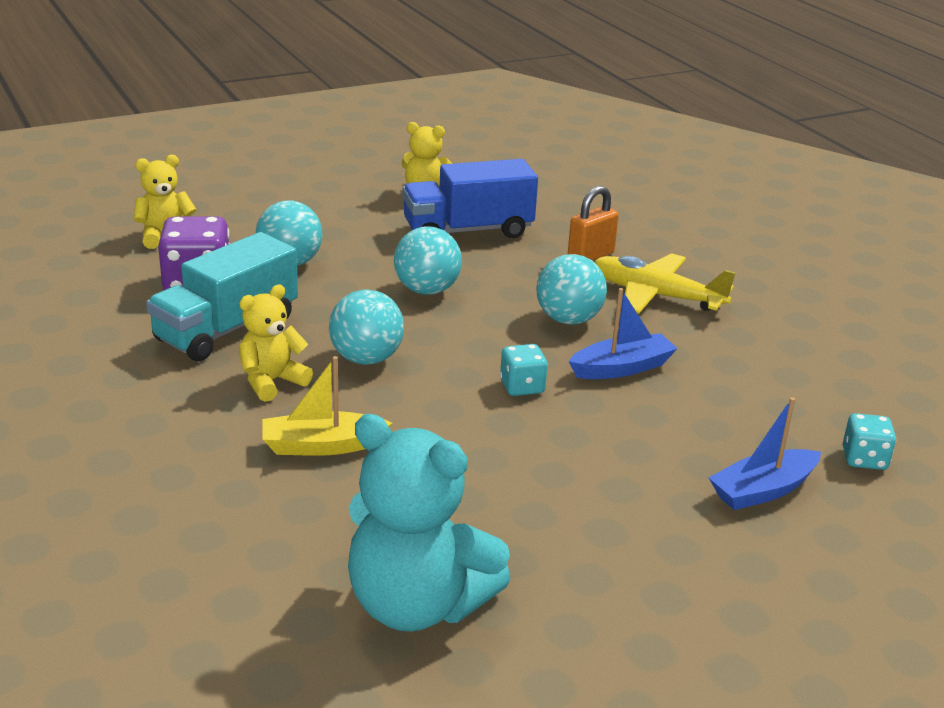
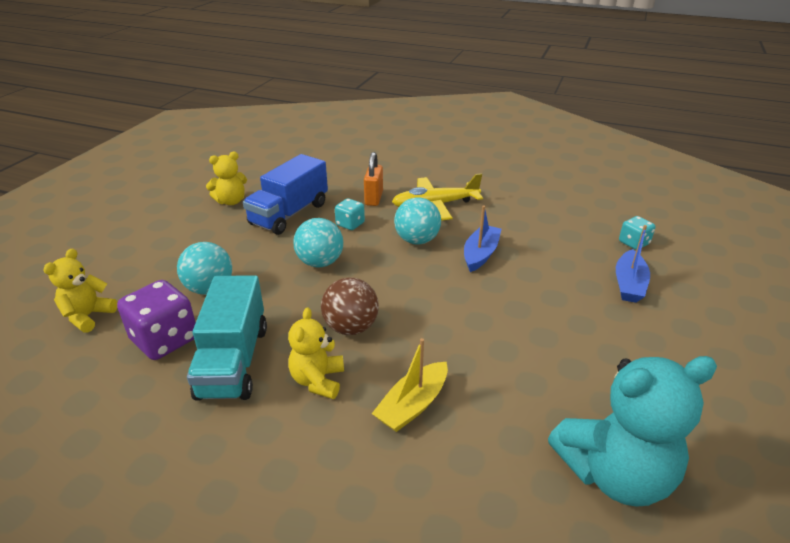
camera: 40 degrees left, 5 degrees up
turquoise ball [329,290,404,365] -> brown ball [321,277,379,335]
turquoise dice [500,344,548,396] -> turquoise dice moved to [335,198,365,230]

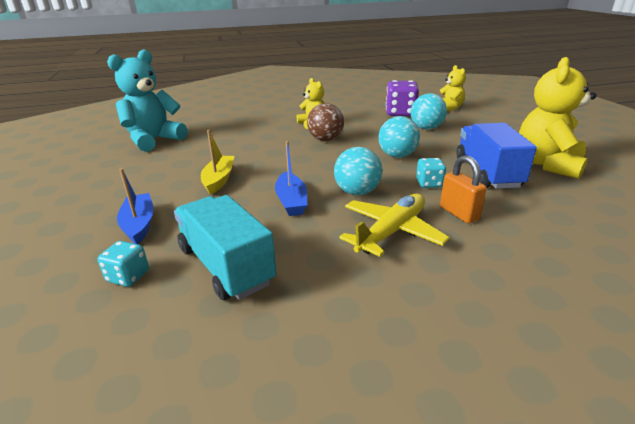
camera: 145 degrees right, 5 degrees down
turquoise truck [187,275,267,401] -> turquoise truck moved to [174,195,276,300]
yellow teddy bear [206,152,247,205] -> yellow teddy bear [519,57,597,179], size x1.79
yellow boat [372,338,448,432] -> yellow boat moved to [201,130,234,195]

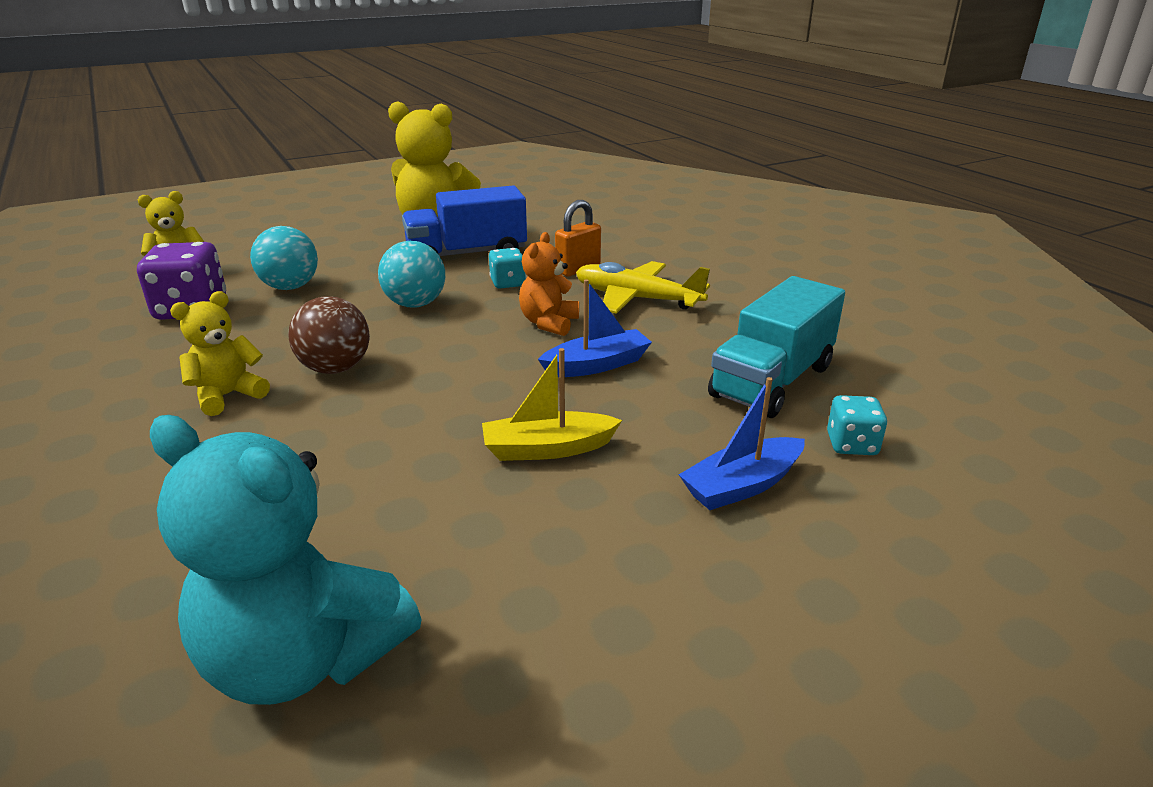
camera: 105 degrees left, 0 degrees up
turquoise ball [334,147,383,195] -> orange teddy bear [519,232,579,336]

